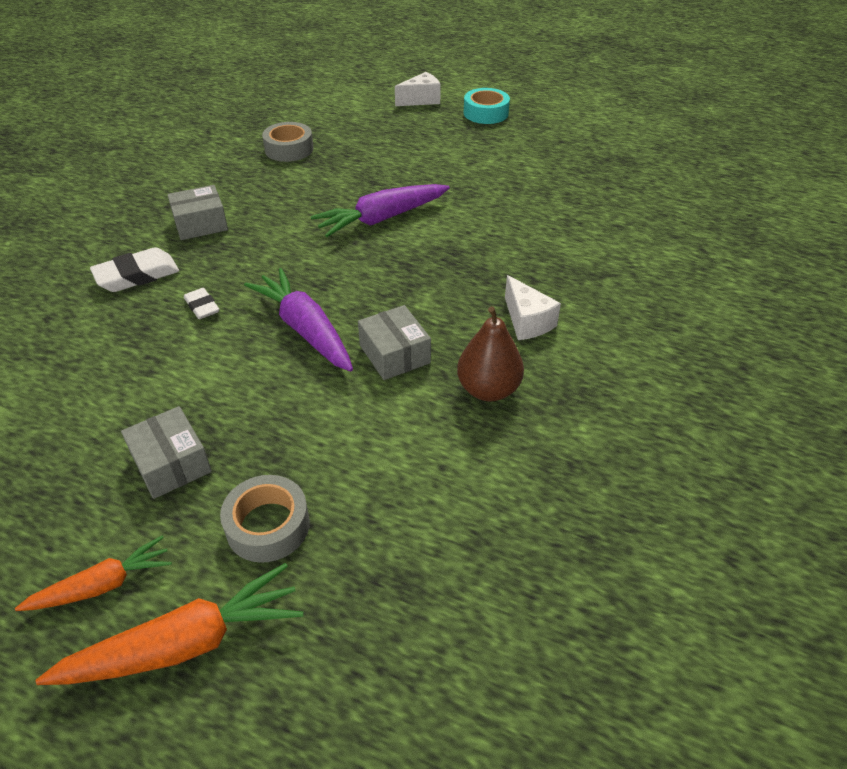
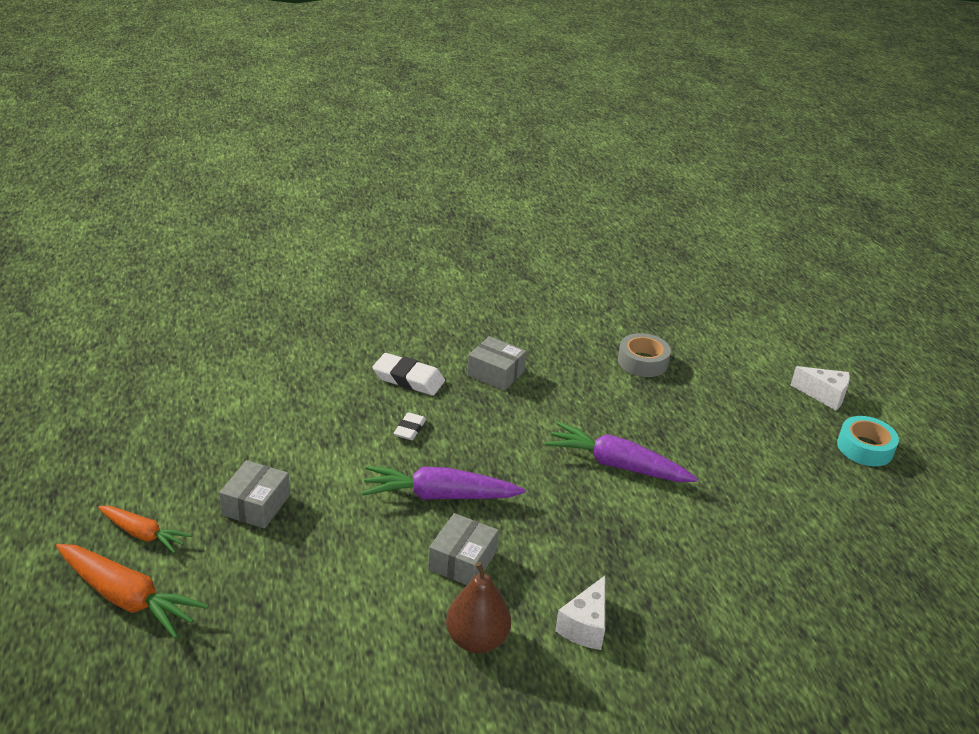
camera: 50 degrees right, 10 degrees down
grey tape [220,475,310,563] -> none
purple carrot [244,268,353,371] -> purple carrot turned 105 degrees counterclockwise [362,466,525,500]

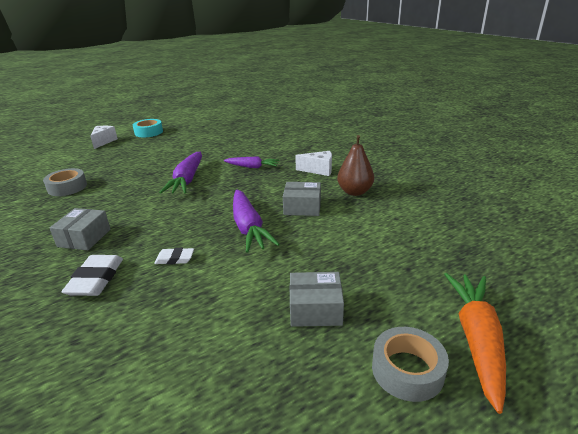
camera: 105 degrees left, 5 degrees down
orange carrot [98,506,192,553] -> grey tape [372,327,449,402]
none -> purple carrot [224,157,280,168]

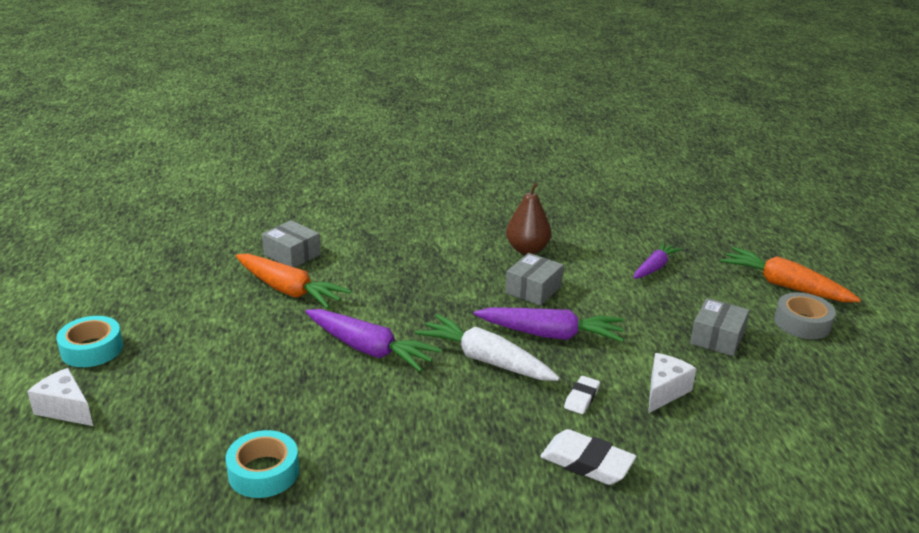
camera: 65 degrees left, 0 degrees up
grey tape [43,168,87,196] -> turquoise tape [225,430,299,498]
grey box [50,208,111,250] -> grey box moved to [262,220,321,268]
purple carrot [224,157,280,168] -> purple carrot moved to [633,242,682,279]
white cheese [295,151,332,176] -> white cheese moved to [648,353,697,413]
none -> orange carrot [236,254,352,309]
none -> white carrot [415,314,560,381]

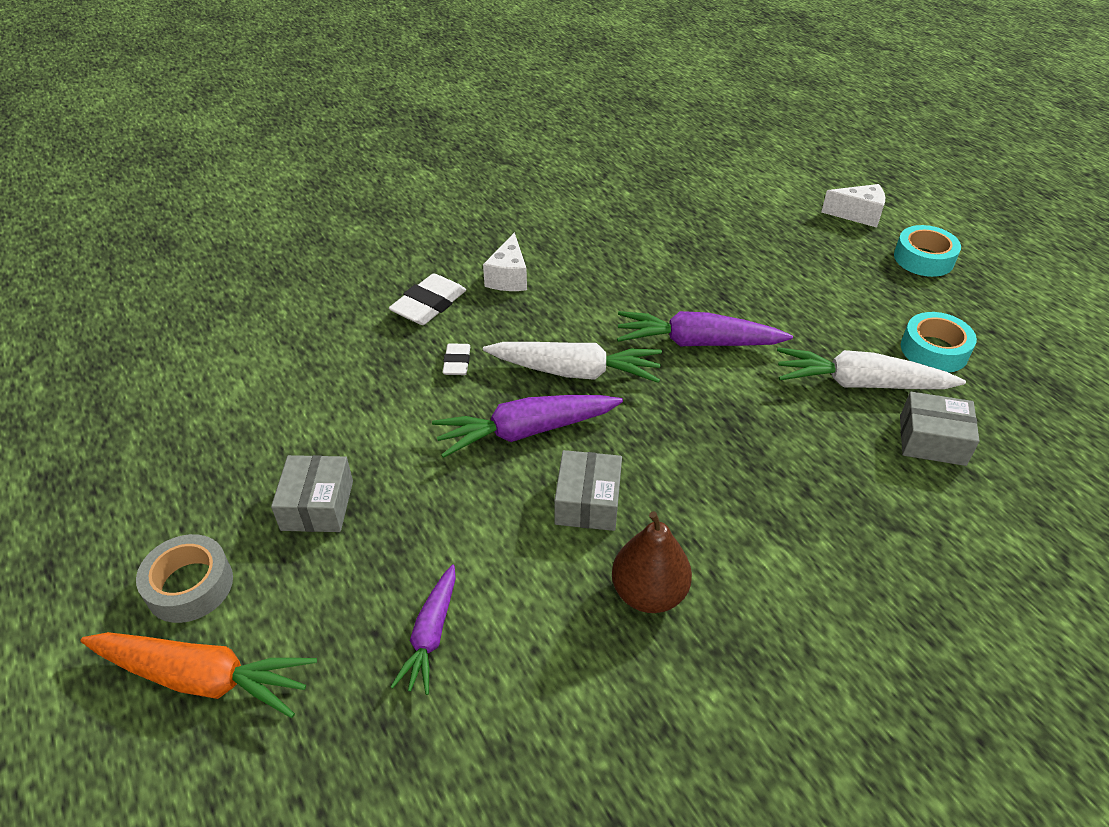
camera: 155 degrees right, 15 degrees up
turquoise tape [225,430,299,498] -> turquoise tape moved to [901,312,977,373]
orange carrot [236,254,352,309] -> white carrot [777,347,966,389]
white eraser [540,429,636,485] -> white eraser turned 60 degrees counterclockwise [389,273,466,325]
white cheese [648,353,697,413] -> white cheese moved to [483,232,527,291]

